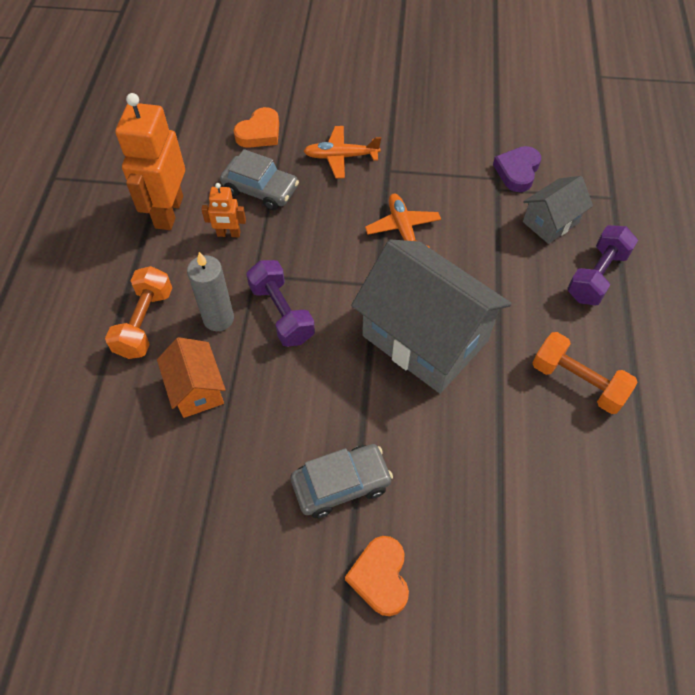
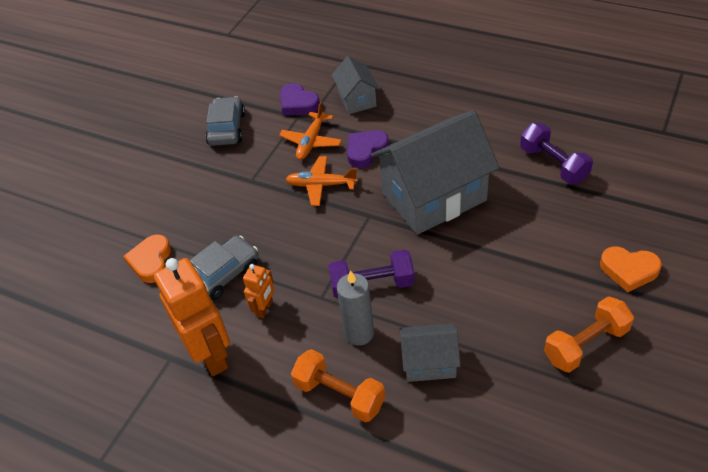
camera: 65 degrees left, 10 degrees down
orange robot [115,93,185,230] -> orange robot turned 150 degrees counterclockwise [154,258,230,376]
orange house [157,337,226,418] -> grey house [399,323,461,382]
orange heart [234,107,279,148] -> orange heart turned 150 degrees counterclockwise [123,234,171,283]
grey car [291,444,393,518] -> grey car moved to [205,96,245,146]
orange plane [304,126,381,178] -> orange plane moved to [279,102,342,160]
orange dumbbell [533,332,637,414] -> orange dumbbell moved to [544,296,634,373]
purple dumbbell [567,225,638,305] -> purple dumbbell moved to [520,123,593,184]
none -> purple heart [347,130,389,168]

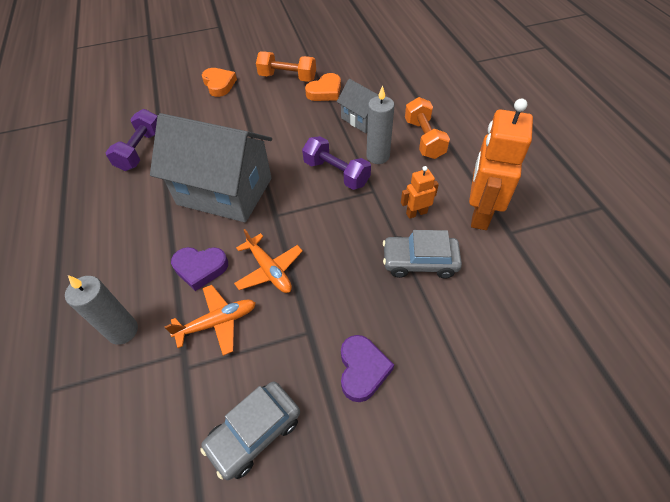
camera: 135 degrees left, 5 degrees up
orange heart [123,234,171,283] -> orange heart moved to [305,73,341,101]
purple heart [280,83,320,116] -> purple heart moved to [341,335,394,402]
grey house [332,56,380,114] -> grey candle [65,275,138,345]

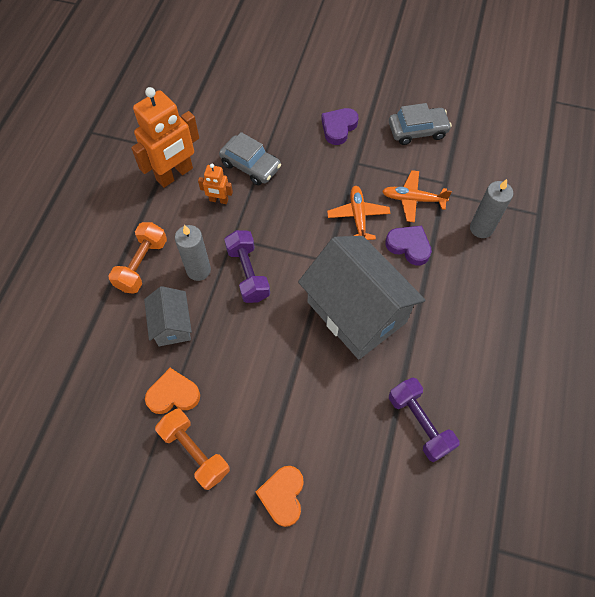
camera: 150 degrees left, 10 degrees up
purple dumbbell [106,109,157,171] -> purple dumbbell turned 75 degrees counterclockwise [389,377,460,462]

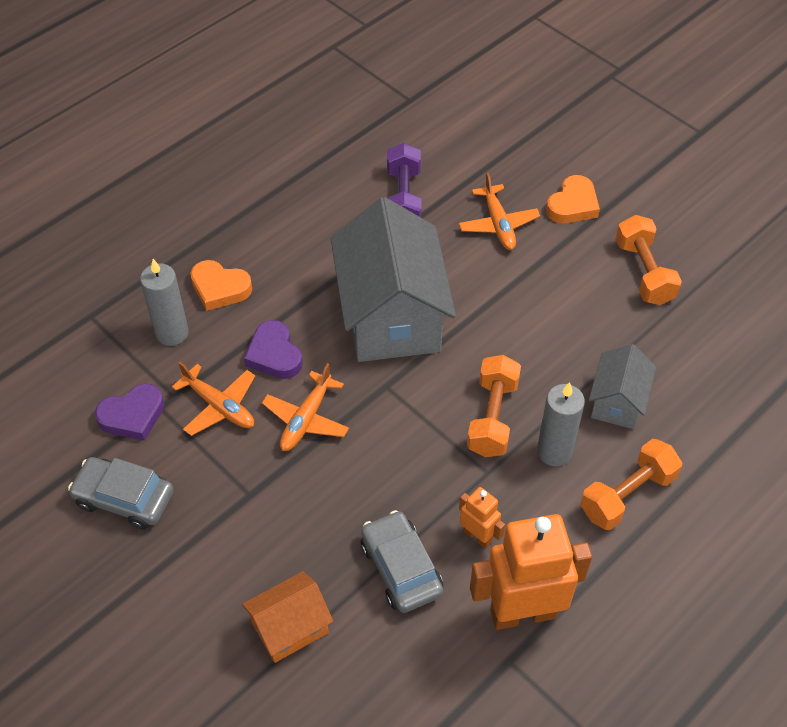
camera: 150 degrees left, 10 degrees down
orange heart [145,368,200,414] -> orange heart moved to [190,260,252,311]
purple dumbbell [224,230,270,303] -> orange dumbbell [467,355,521,457]
purple heart [321,108,359,145] -> purple heart moved to [95,383,164,441]
none -> orange house [242,571,333,663]
none -> orange plane [459,173,540,250]

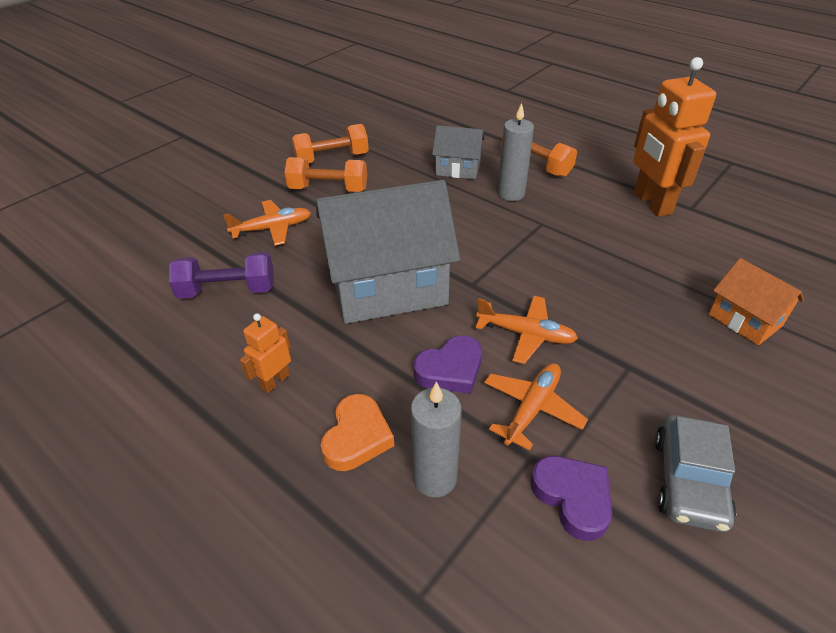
camera: 95 degrees left, 10 degrees down
grey car [361,510,443,613] -> none
orange robot [459,487,505,549] -> orange robot moved to [240,313,291,393]
orange dumbbell [467,355,521,457] -> orange dumbbell moved to [284,157,367,192]
orange heart [546,175,600,223] -> none

